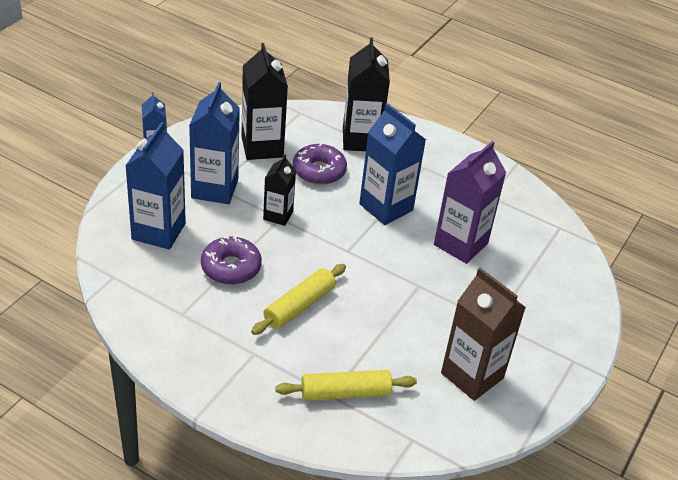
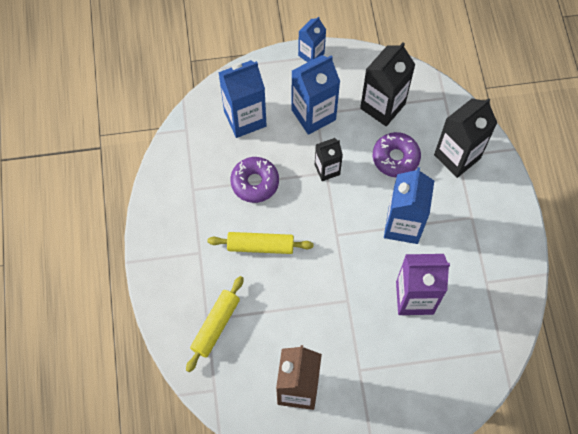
camera: 55 degrees right, 25 degrees up
yellow rolling pin [275,370,417,401] -> yellow rolling pin turned 75 degrees clockwise [186,276,243,373]

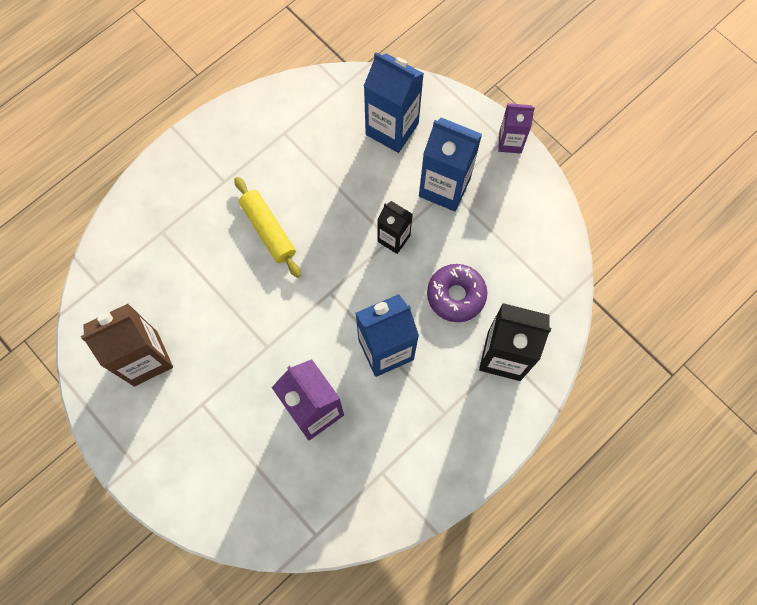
camera: 55 degrees right, 5 degrees up
yellow rolling pin [186,276,243,373] -> none
purple donut [230,157,279,203] -> none
blue carton [298,17,326,62] -> purple carton [498,103,535,154]
black carton [360,42,415,126] -> none

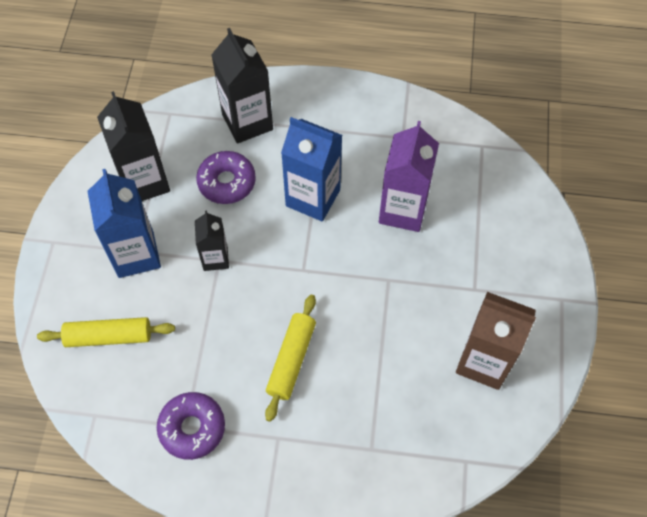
camera: 130 degrees left, 10 degrees down
blue carton [364,52,424,153] -> yellow rolling pin [37,317,175,347]
purple carton [498,103,535,154] -> none
none -> black carton [97,91,170,201]
none -> purple donut [157,392,225,460]

